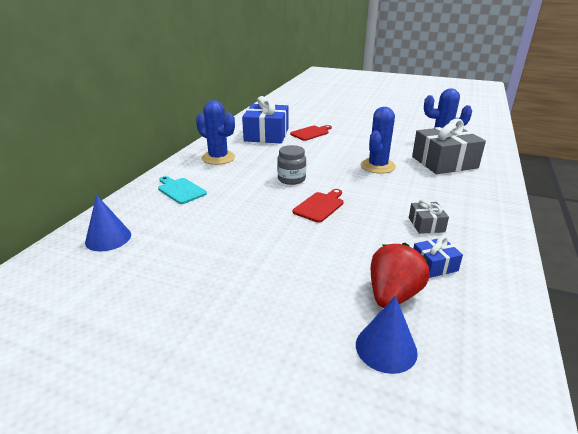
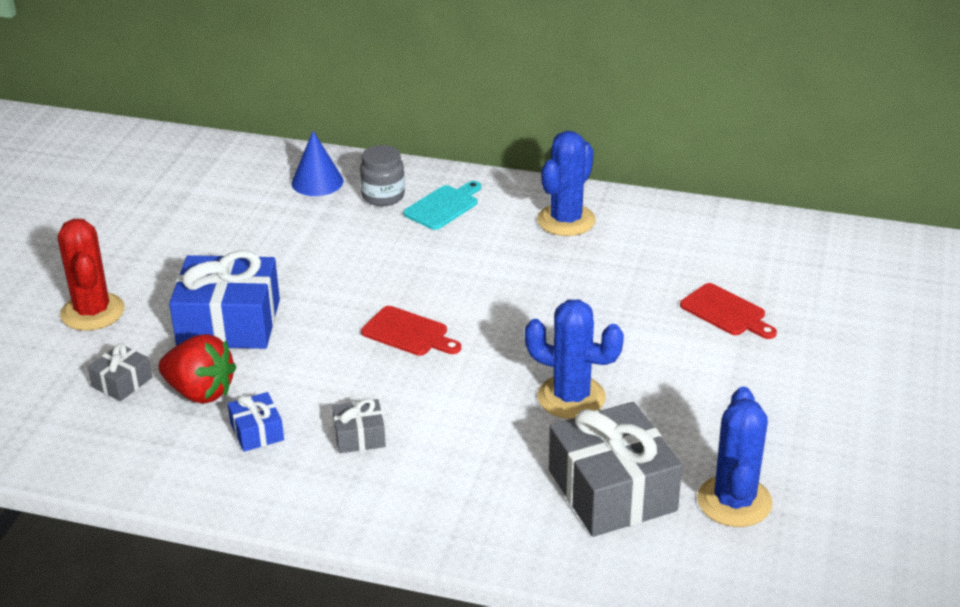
camera: 85 degrees right, 5 degrees up
blue gift [242,96,288,143] -> blue gift moved to [169,250,280,349]
grey jar [277,145,306,185] -> grey jar moved to [360,145,405,206]
blue cone [356,296,418,374] -> grey gift [88,343,152,401]
none -> red cactus [58,219,125,331]

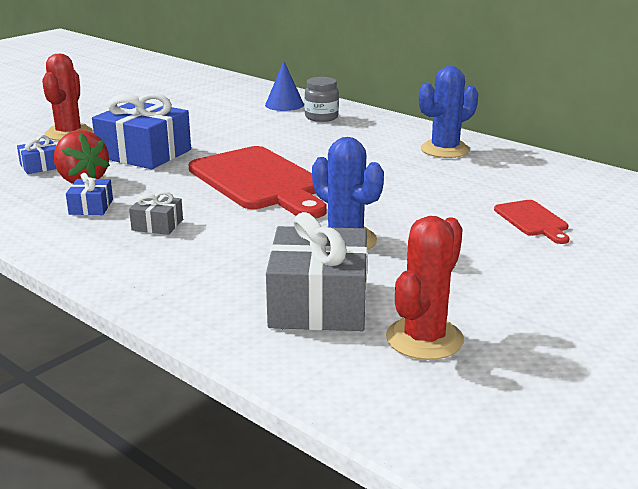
camera: 25 degrees right, 10 degrees down
grey gift [88,343,152,401] -> blue gift [17,135,56,174]
red cutting board [361,306,461,356] -> red cutting board [189,146,327,219], size x2.11
turquoise cutting board [403,181,481,230] -> none
blue cactus [697,387,773,527] -> red cactus [386,216,464,360]

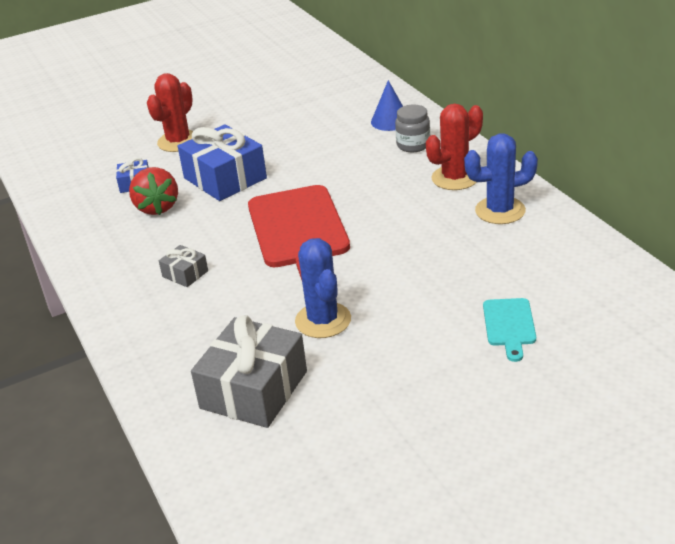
camera: 25 degrees right, 10 degrees up
blue gift [66,173,113,215] -> none
red cactus [386,216,464,360] -> red cactus moved to [426,103,483,190]
red cutting board [494,200,569,244] -> turquoise cutting board [483,298,536,362]

